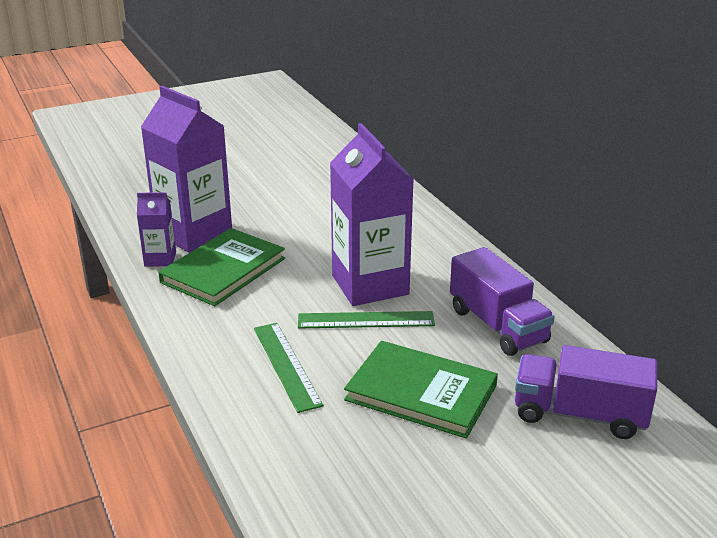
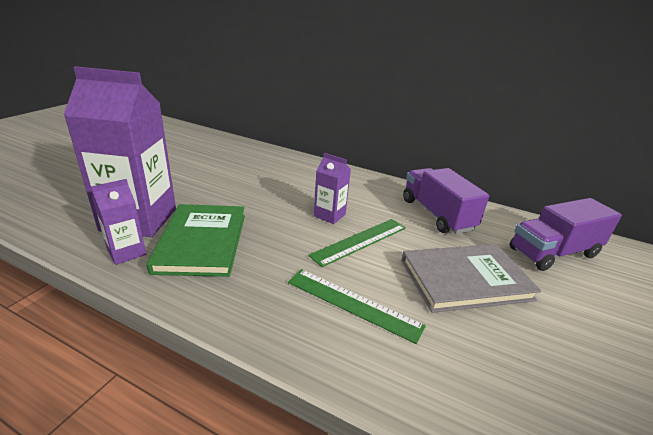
camera: 40 degrees left, 0 degrees up
purple carton [330,123,414,306] -> purple carton [314,153,351,224], size x0.48
green book [344,341,498,439] -> grey book [401,244,541,313]
purple truck [450,247,555,356] -> purple truck turned 135 degrees counterclockwise [403,168,490,234]

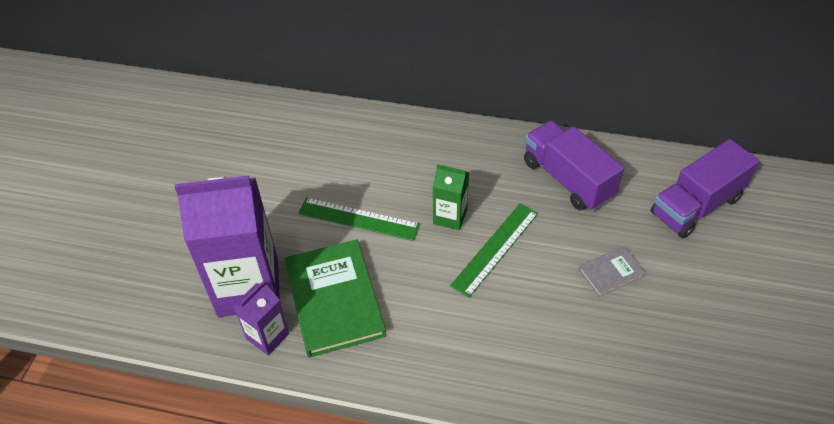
camera: 10 degrees left, 20 degrees up
green ruler [288,269,426,344] -> green ruler moved to [298,197,420,241]
purple carton [314,153,351,224] -> green carton [433,164,469,230]
grey book [401,244,541,313] -> grey book [578,246,645,297], size x0.49

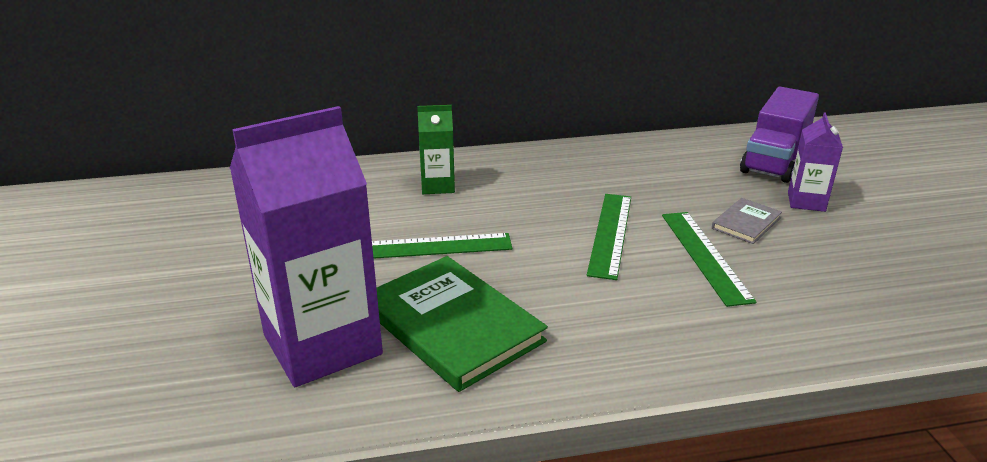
camera: 25 degrees left, 20 degrees down
purple carton [233,281,289,355] -> purple carton moved to [788,112,843,212]
green carton [433,164,469,230] -> green carton moved to [417,105,455,194]
purple truck [524,121,624,211] -> none
none -> green ruler [662,212,756,307]

